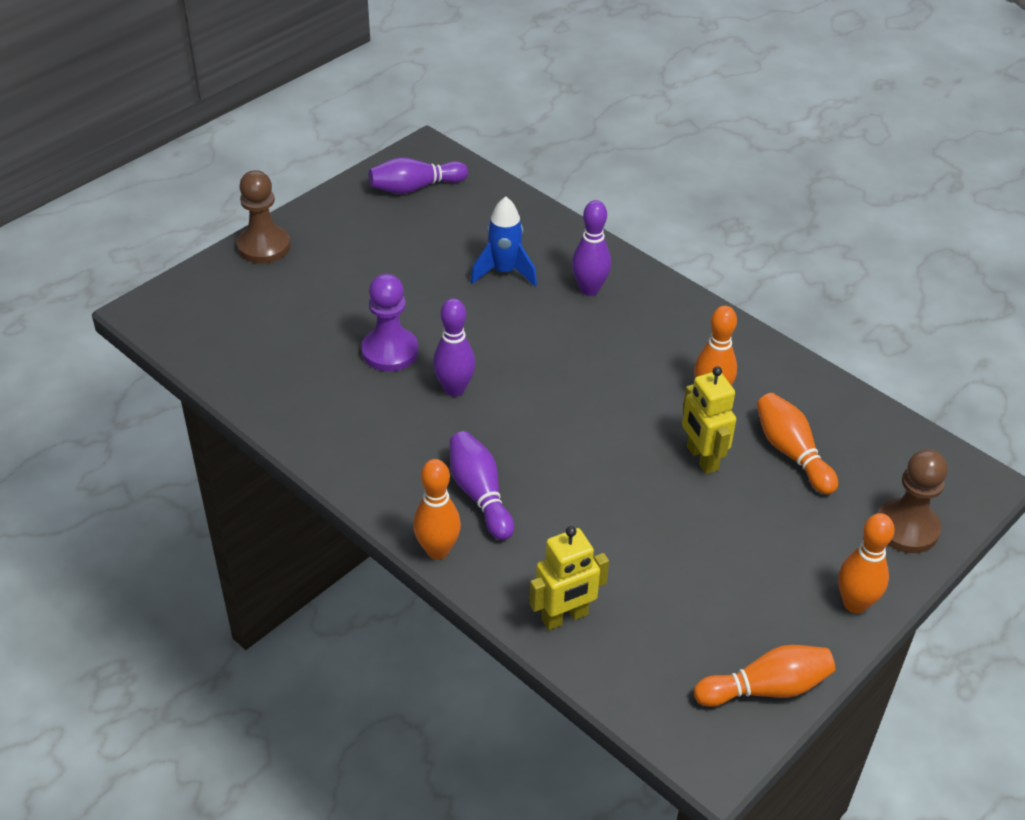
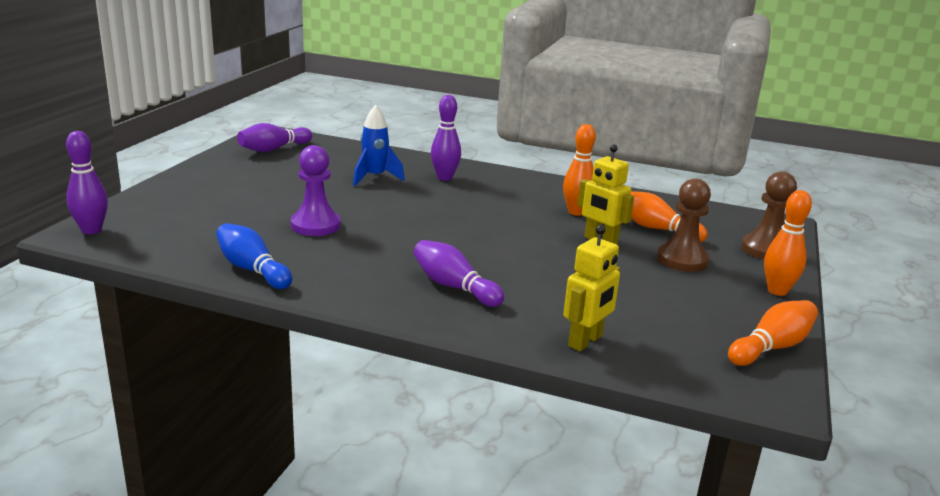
camera: 25 degrees left, 20 degrees down
brown pawn [237,170,291,263] -> brown pawn moved to [657,178,711,272]
orange bowling pin [413,459,461,560] -> none
purple bowling pin [433,298,475,397] -> purple bowling pin moved to [66,131,108,234]
none -> blue bowling pin [216,223,292,289]

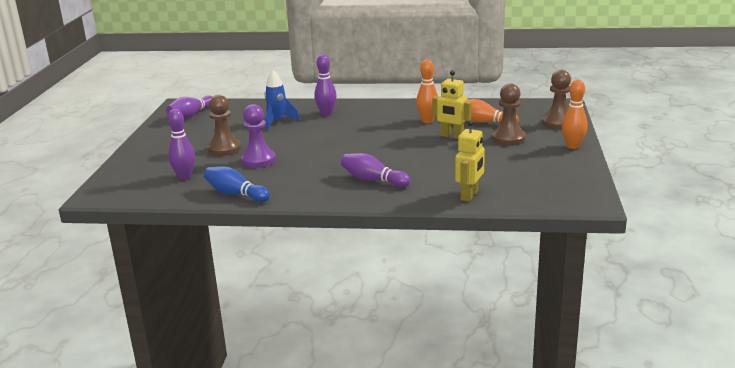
camera: 10 degrees left, 0 degrees up
purple bowling pin [66,131,108,234] -> purple bowling pin moved to [168,109,195,180]
orange bowling pin [728,300,818,366] -> none
none -> brown pawn [207,95,241,156]

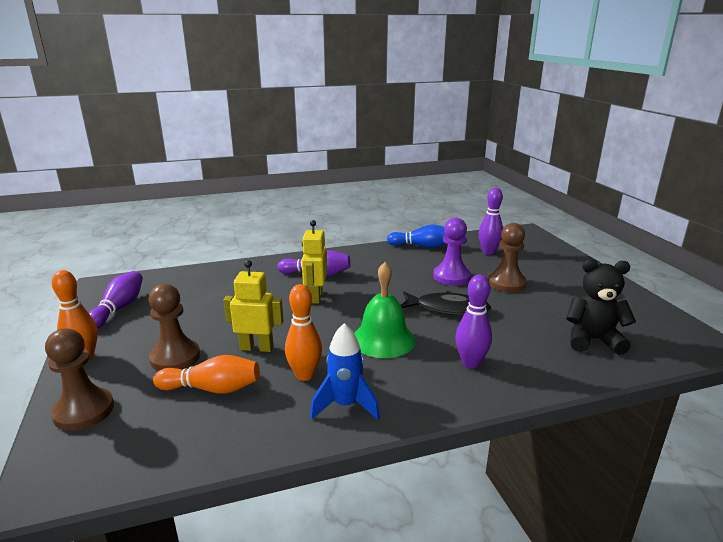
camera: 155 degrees right, 0 degrees up
purple bowling pin [166,95,213,119] -> purple bowling pin moved to [89,271,143,328]
blue rocket [265,70,300,130] -> blue rocket moved to [310,323,380,420]
yellow robot [455,120,485,202] -> yellow robot moved to [302,220,327,304]
none -> green bell [354,262,415,358]
none -> black fish [401,291,491,315]
none -> black teddy bear [566,259,636,355]

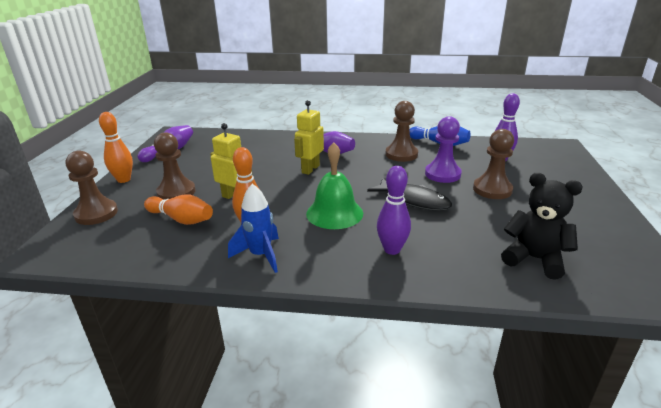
camera: 25 degrees right, 5 degrees up
none -> brown pawn [385,101,418,162]

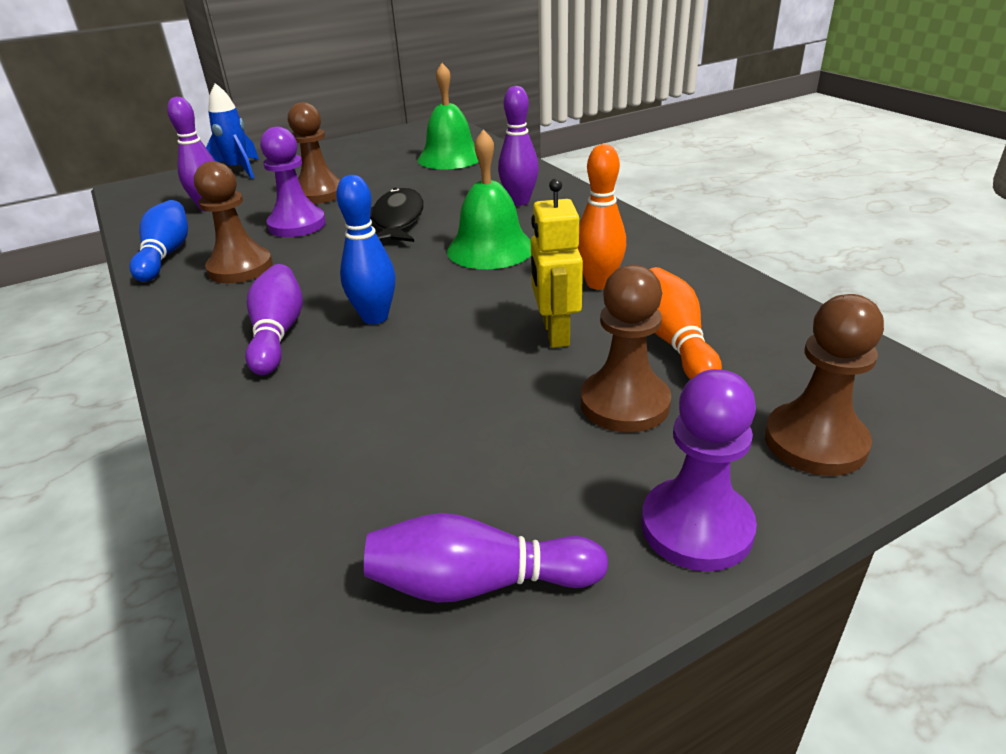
camera: 125 degrees left, 5 degrees up
orange bowling pin [99,112,133,183] -> purple pawn [642,369,757,572]
blue rocket [228,184,279,273] -> blue rocket moved to [206,83,259,179]
yellow robot [294,100,324,175] -> blue bowling pin [336,175,395,324]
black teddy bear [501,173,583,280] -> green bell [418,63,479,169]

